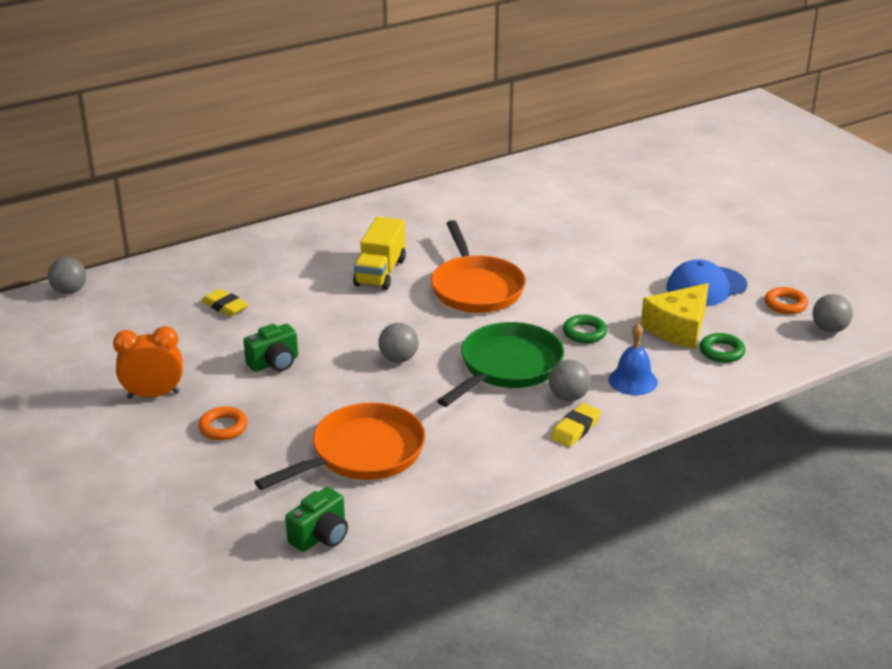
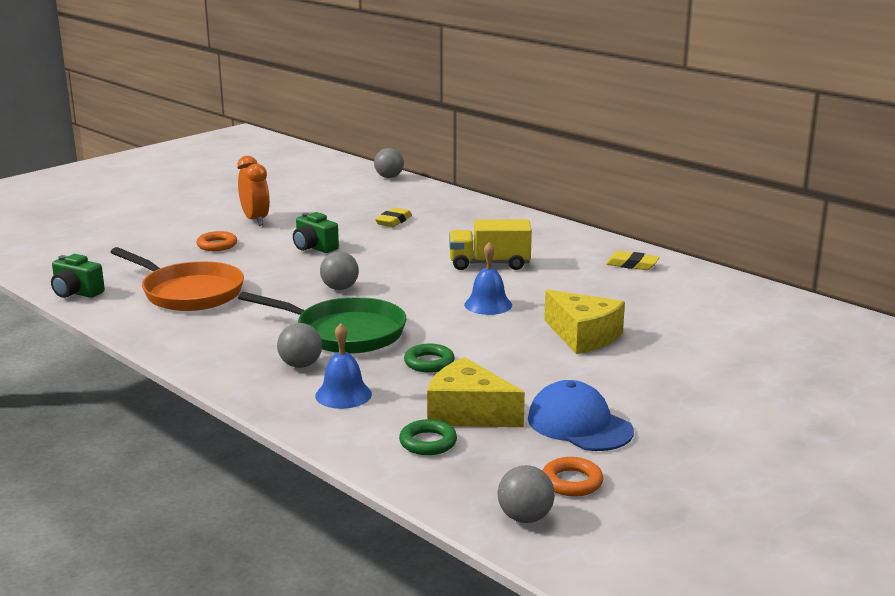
camera: 75 degrees right, 10 degrees down
orange pan [431,220,526,313] -> blue bell [464,242,512,315]
yellow eraser [551,403,601,447] -> yellow eraser moved to [606,251,660,270]
none -> yellow cheese [544,289,625,354]

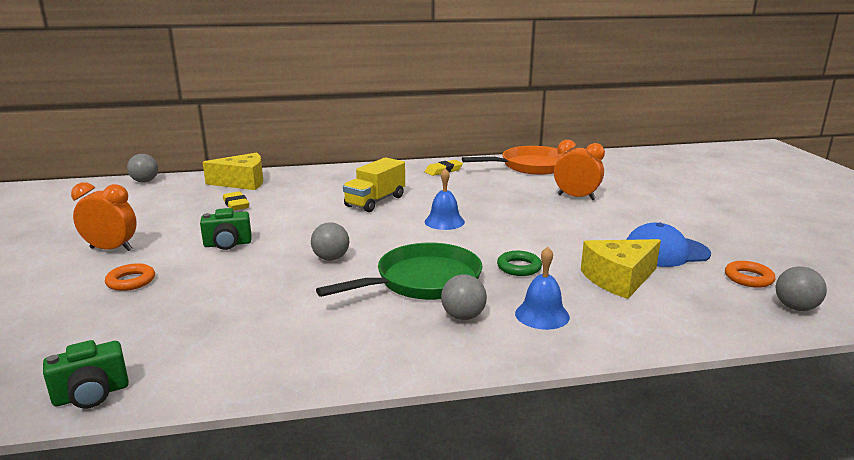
camera: 55 degrees left, 0 degrees up
orange pan [111,247,244,311] -> orange pan moved to [462,146,566,175]
green ring [399,419,457,455] -> none
yellow cheese [544,289,625,354] -> yellow cheese moved to [203,152,263,190]
none -> orange clock [554,140,605,200]

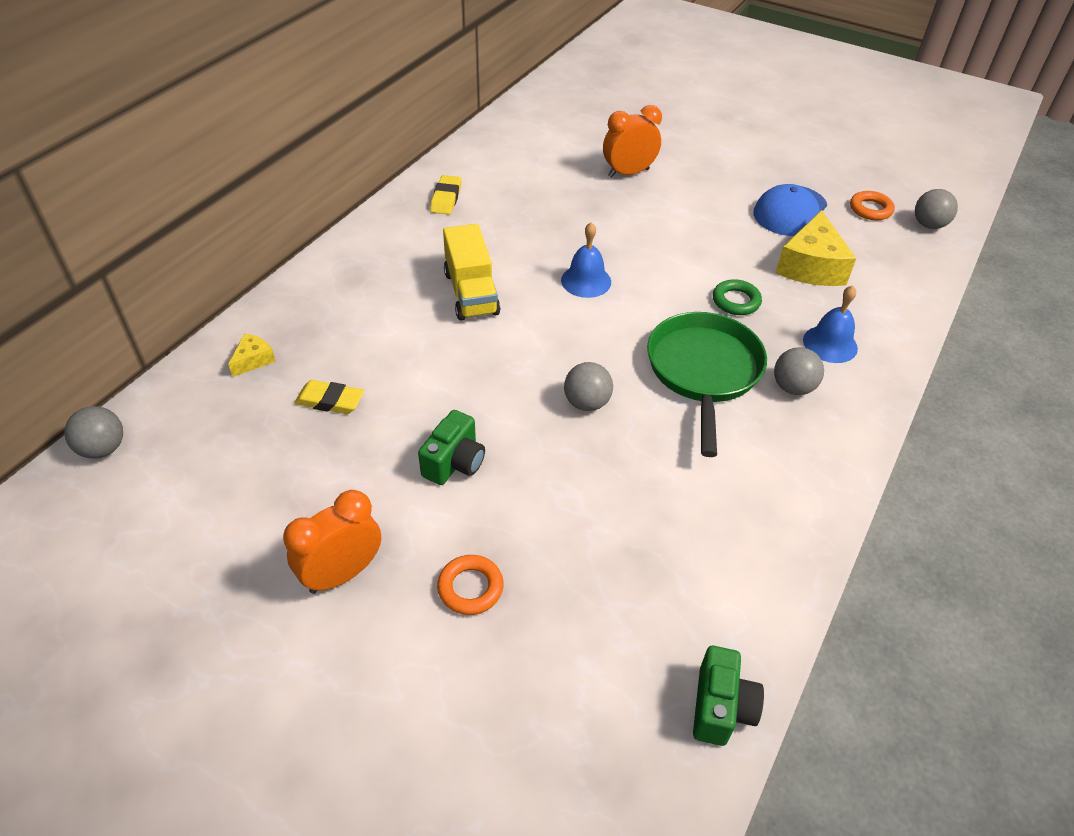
camera: 50 degrees left, 25 degrees up
yellow cheese [203,152,263,190] -> yellow cheese [228,333,276,377], size x0.48
orange pan [462,146,566,175] -> none

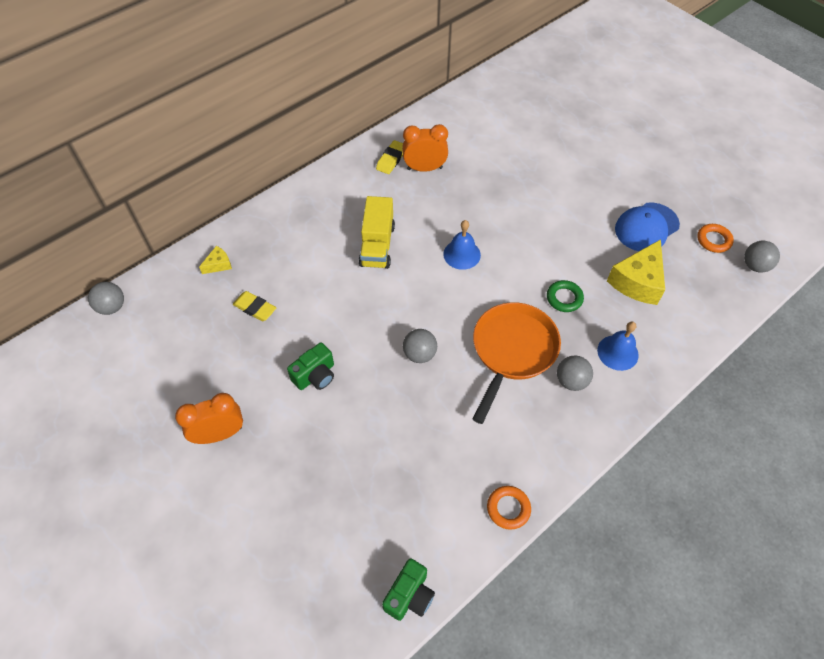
camera: 20 degrees right, 10 degrees up
orange ring [437,555,504,615] -> orange ring moved to [487,486,531,530]
orange clock [603,105,662,178] -> orange clock moved to [402,124,448,172]
green pan [647,312,767,457] -> orange pan [473,302,561,424]

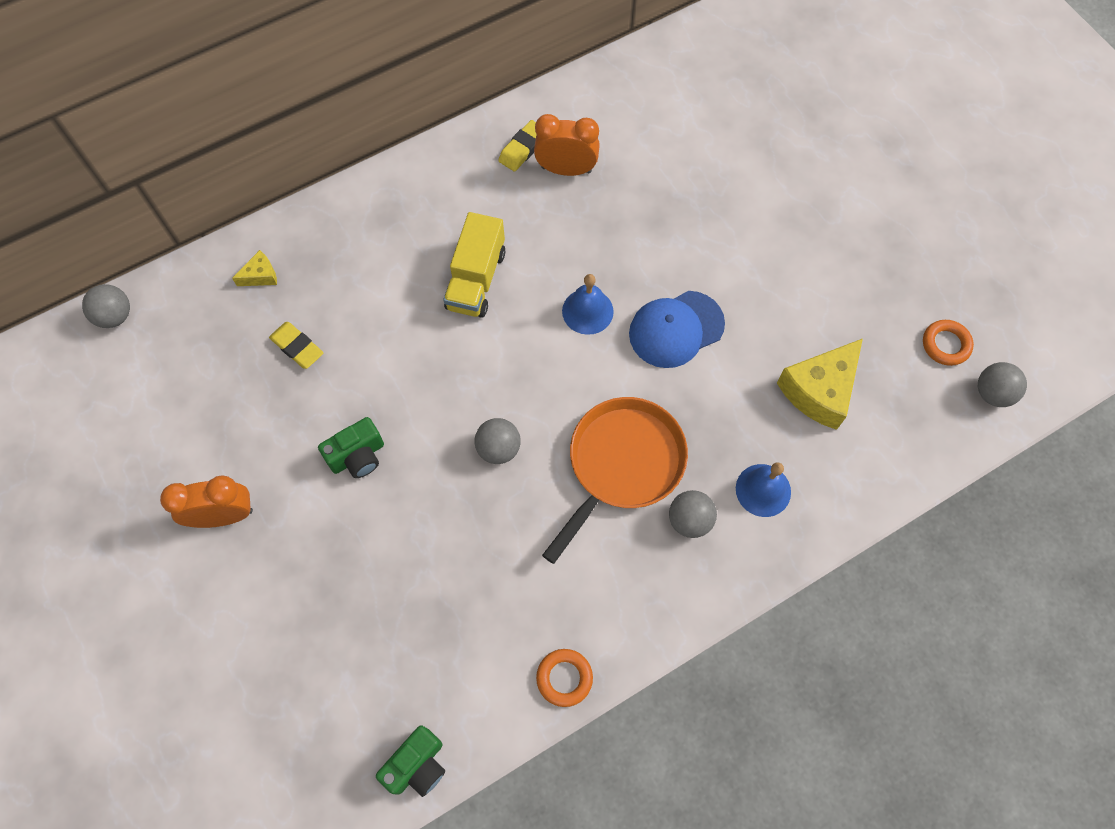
camera: 10 degrees right, 10 degrees up
green ring [547,280,584,312] -> none
blue cap [615,203,680,251] -> blue cap moved to [629,291,725,368]

